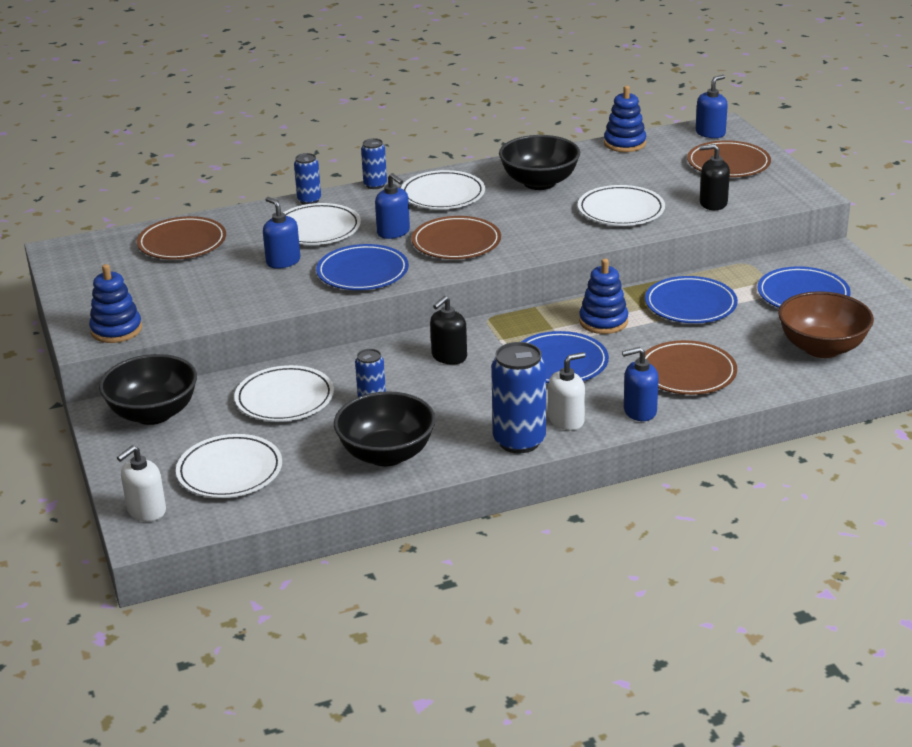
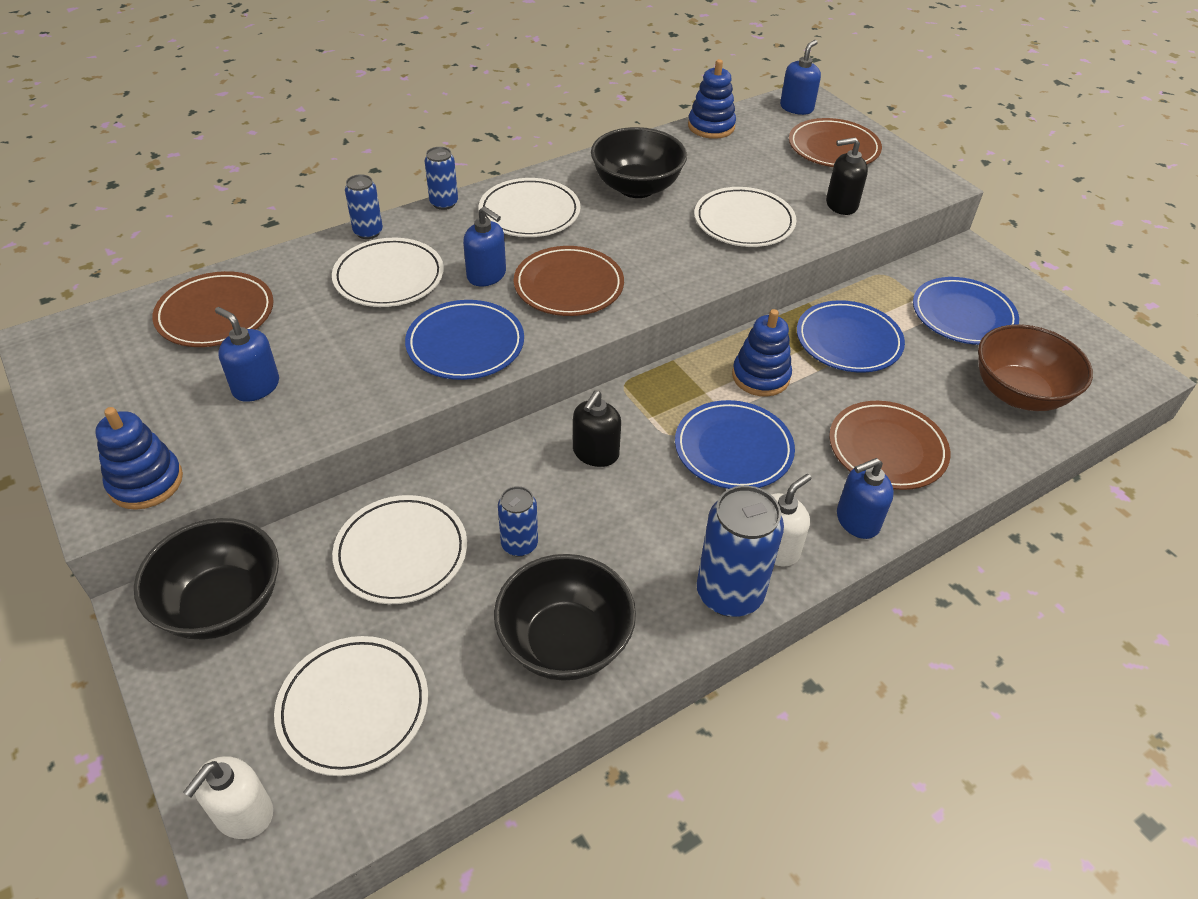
camera: 15 degrees left, 15 degrees up
blue soap dispenser [263,197,300,269] -> blue soap dispenser moved to [215,307,279,402]

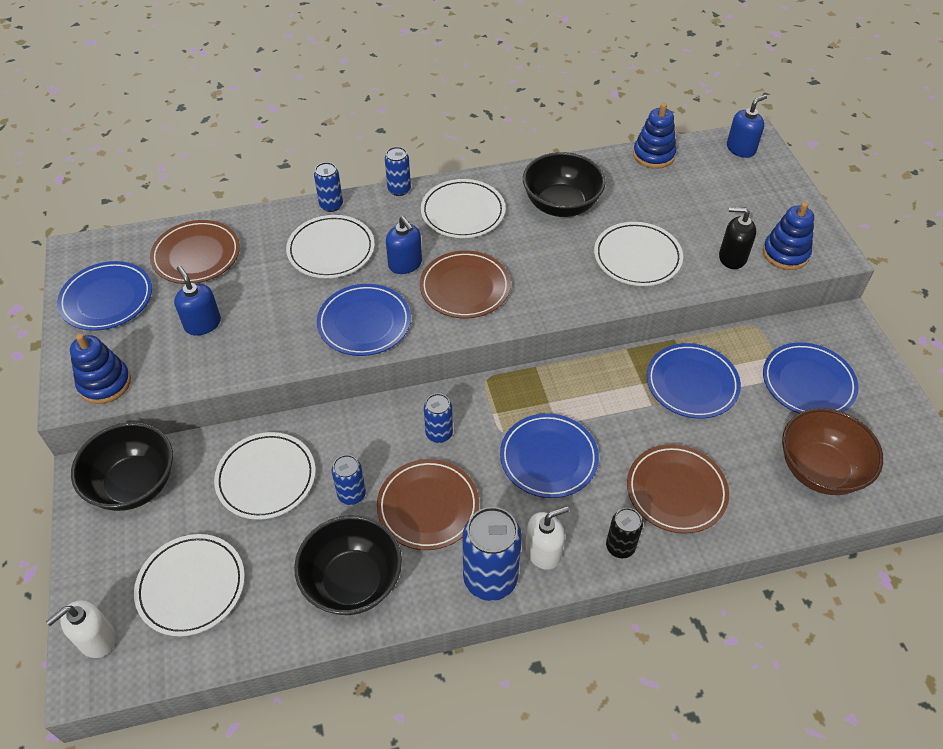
camera: 20 degrees right, 5 degrees up
black soap dispenser [573,391,621,467] -> blue can [424,393,453,443]
blue stacking toy [732,309,792,397] -> blue stacking toy moved to [763,202,814,270]
brown plate [789,118,882,167] -> brown plate moved to [377,459,479,550]
blue soap dispenser [837,458,894,539] -> black can [606,508,643,558]
none -> blue plate [57,261,152,331]

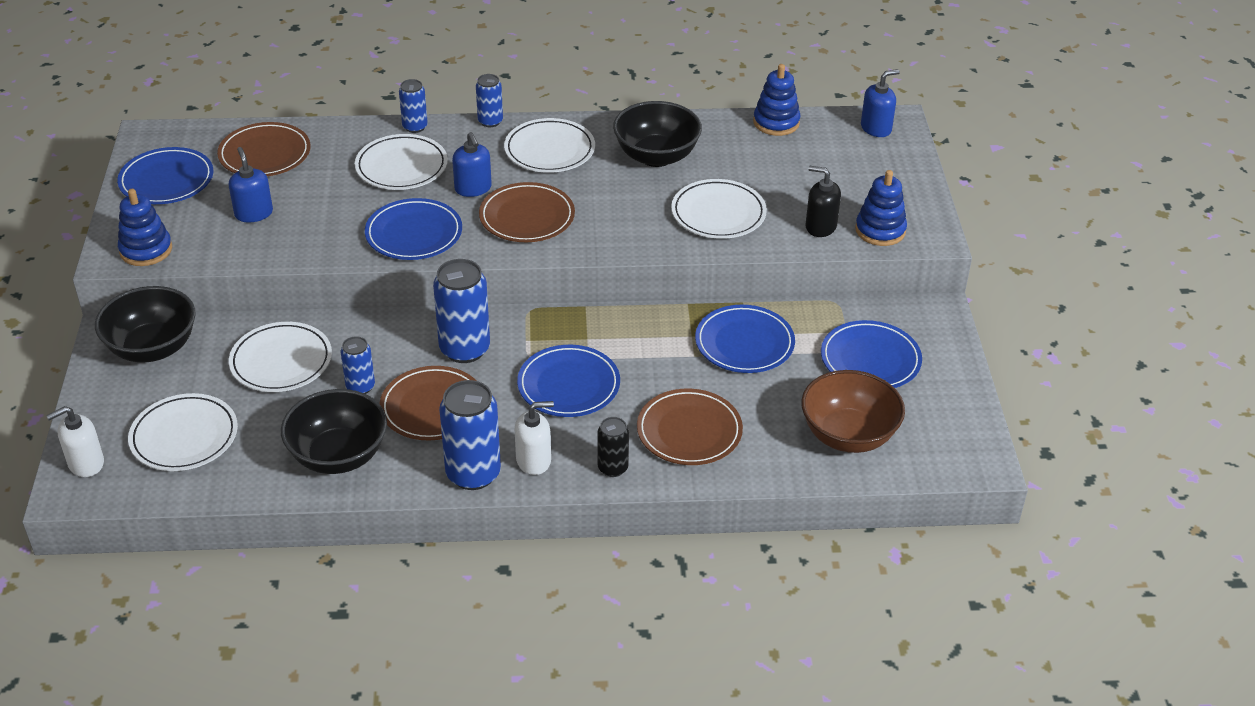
camera: 10 degrees right, 10 degrees down
blue can [424,393,453,443] -> blue can [433,259,490,363], size x1.79

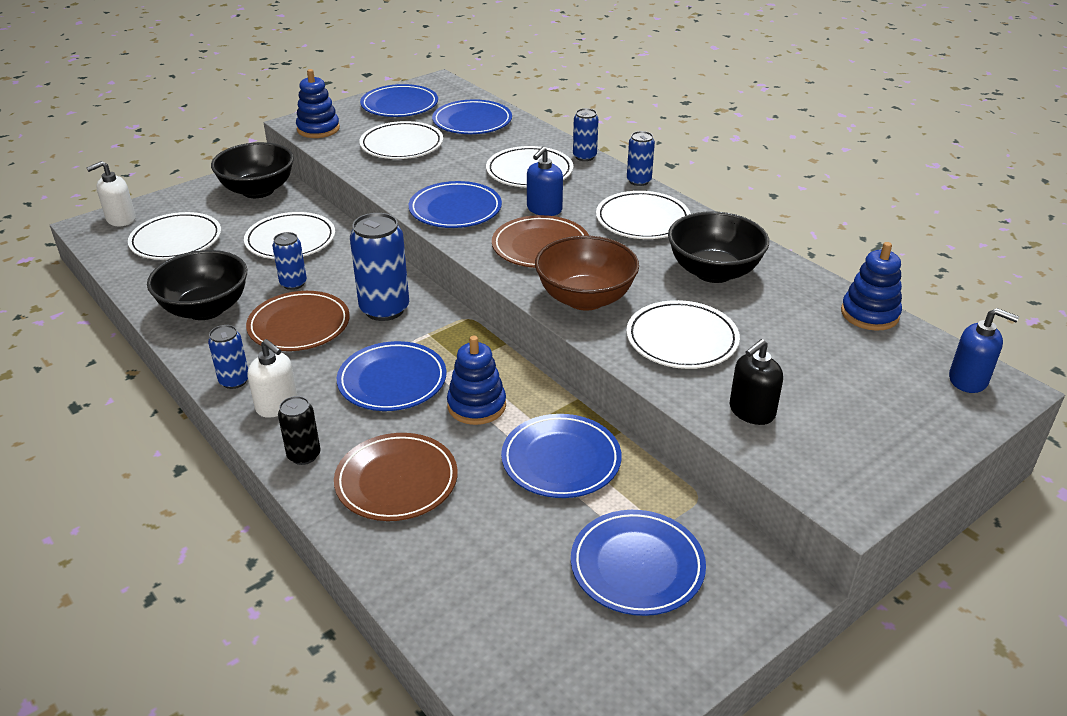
camera: 55 degrees right, 5 degrees down
white soap dispenser [46,406,104,477] -> white soap dispenser turned 60 degrees counterclockwise [86,161,136,226]
brown plate [217,122,311,176] -> blue plate [432,99,512,134]
blue soap dispenser [229,147,273,223] -> white plate [359,121,443,159]
blue can [439,380,501,490] -> blue can [208,325,248,389], size x0.56
brown bowl [801,370,905,453] -> brown bowl moved to [535,236,639,311]
black soap dispenser [805,166,841,237] -> black soap dispenser turned 120 degrees counterclockwise [730,339,783,425]
blue stacking toy [855,170,907,246] -> blue stacking toy moved to [447,336,506,425]

